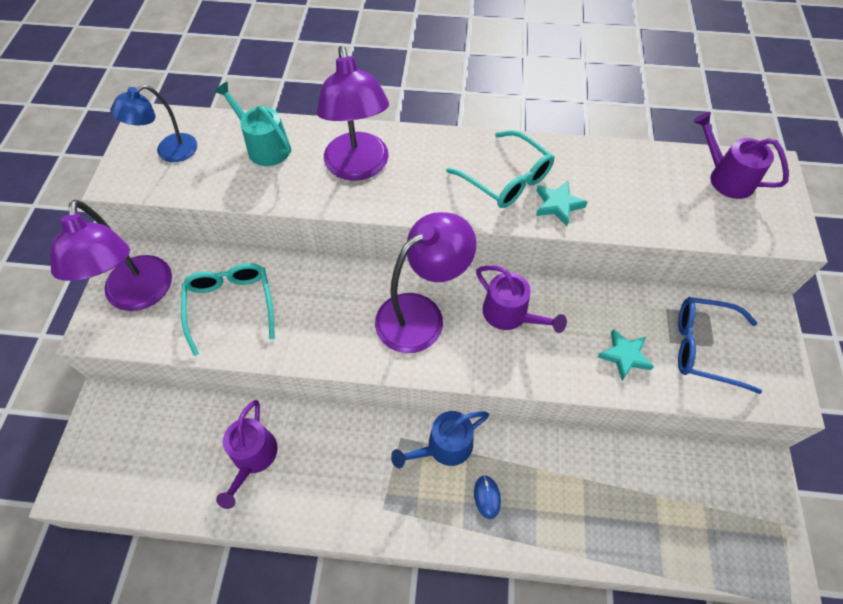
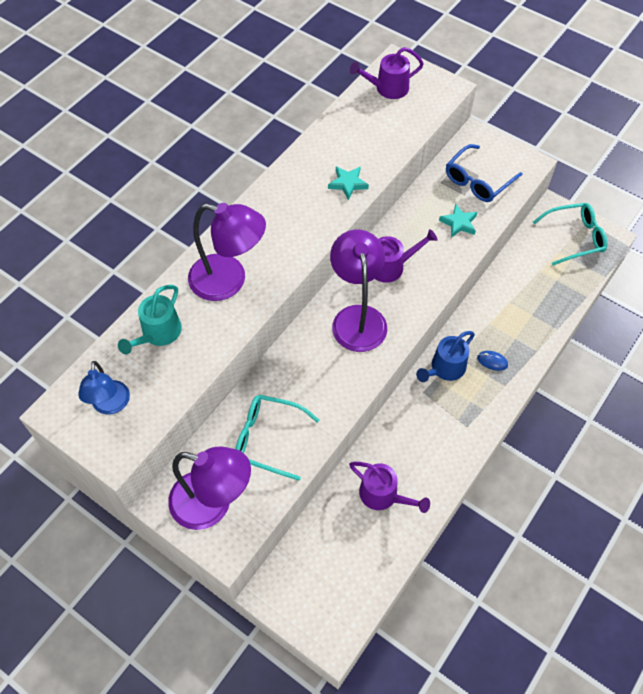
camera: 60 degrees left, 0 degrees up
turquoise watering can [214,82,291,166] -> turquoise watering can turned 45 degrees counterclockwise [118,285,182,354]
blue watering can [391,411,489,469] -> blue watering can turned 45 degrees clockwise [416,331,475,382]
turquoise glasses [446,130,554,208] -> turquoise glasses moved to [533,203,607,265]

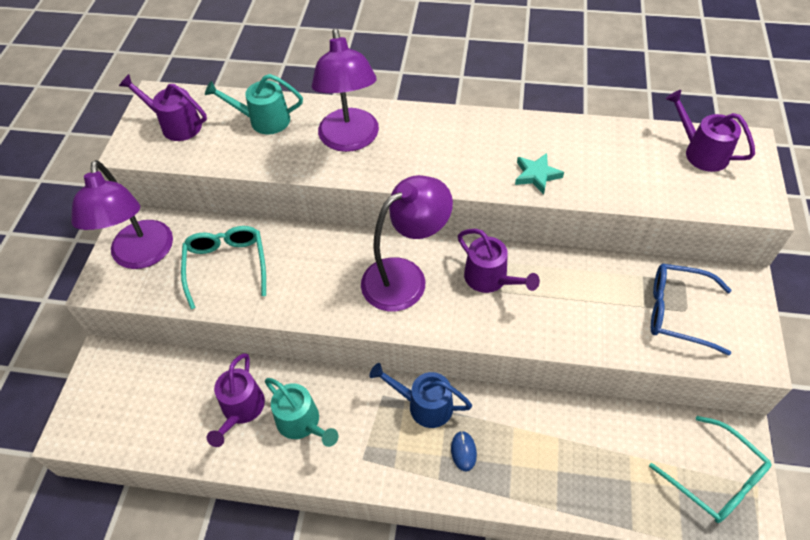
camera: 65 degrees right, 5 degrees down
blue lamp [78,361,130,414] -> purple watering can [119,74,207,141]
turquoise star [439,203,477,238] -> none
none -> turquoise watering can [265,378,338,447]

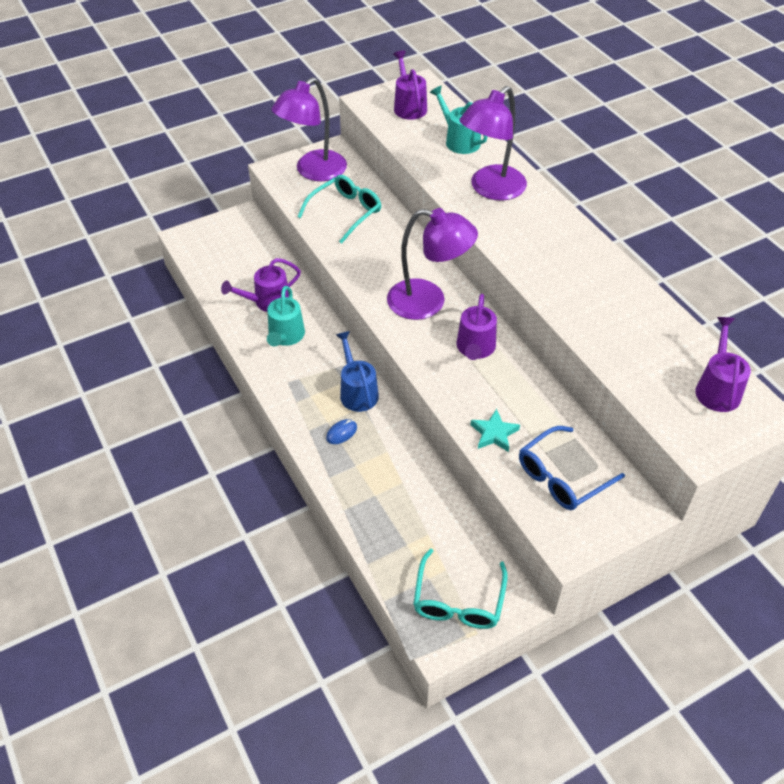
camera: 50 degrees right, 5 degrees down
turquoise star [515,153,564,194] -> turquoise star moved to [470,409,520,452]
blue glasses [651,264,731,356] -> blue glasses turned 105 degrees counterclockwise [519,426,625,510]

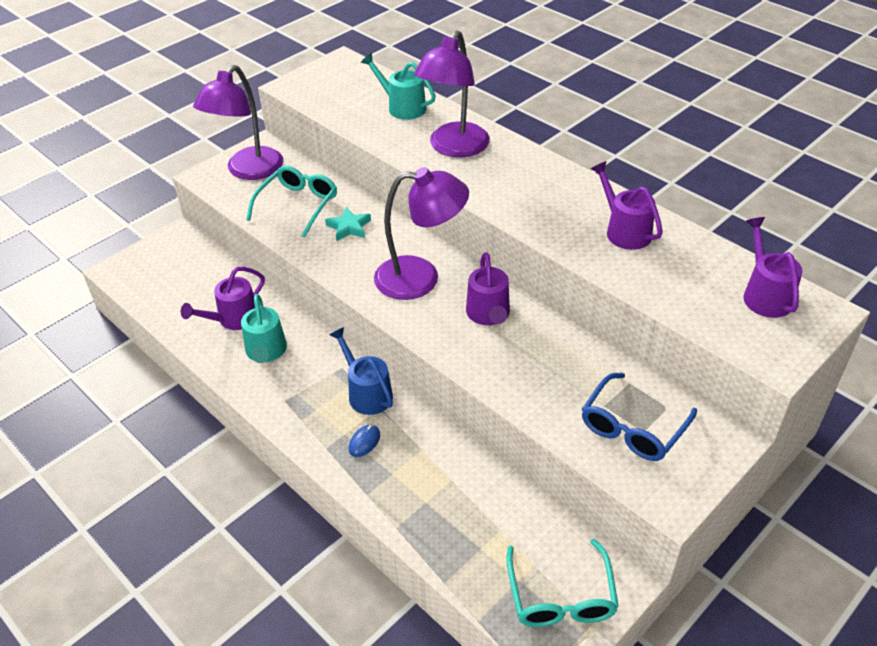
camera: 15 degrees left, 5 degrees down
purple watering can [393,51,427,120] -> purple watering can moved to [591,161,663,250]
turquoise star [470,409,520,452] -> turquoise star moved to [325,207,371,241]

